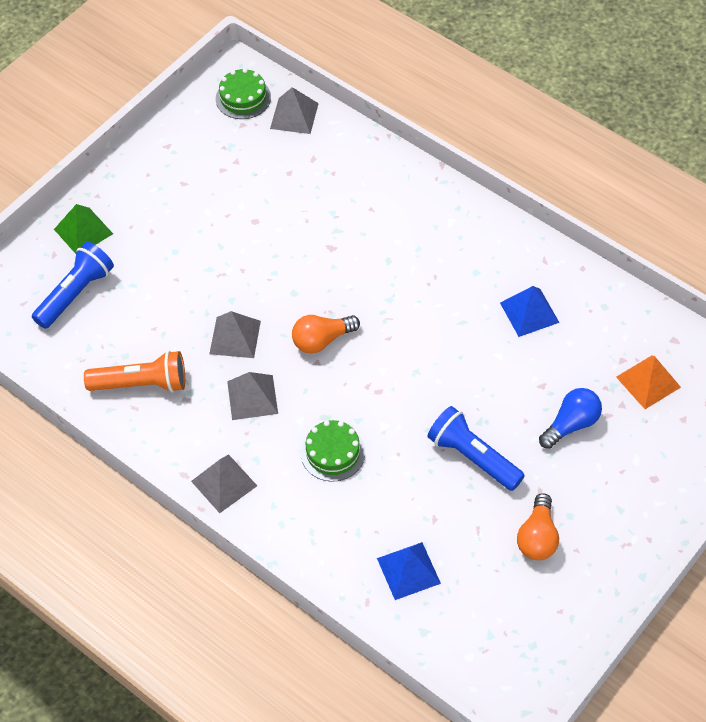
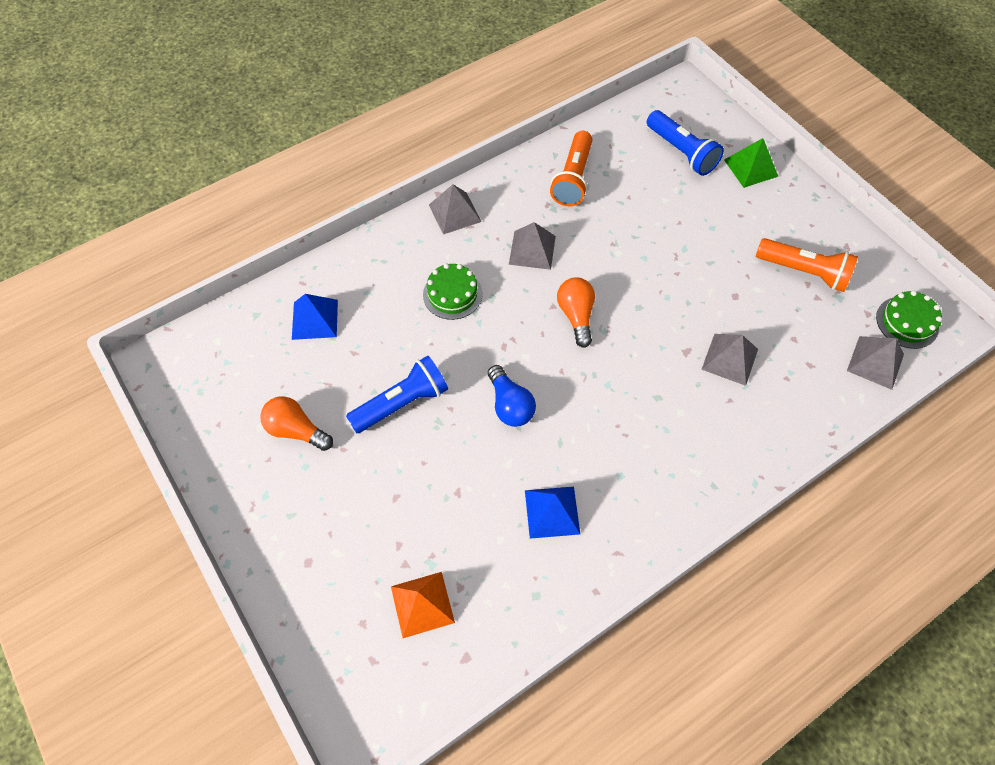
camera: 105 degrees right, 5 degrees up
grey pyramid [209,311,261,358] -> grey pyramid moved to [701,334,758,386]
blue light bulb [539,388,602,449] -> blue light bulb moved to [488,365,536,427]
none -> orange flashlight [756,238,858,292]

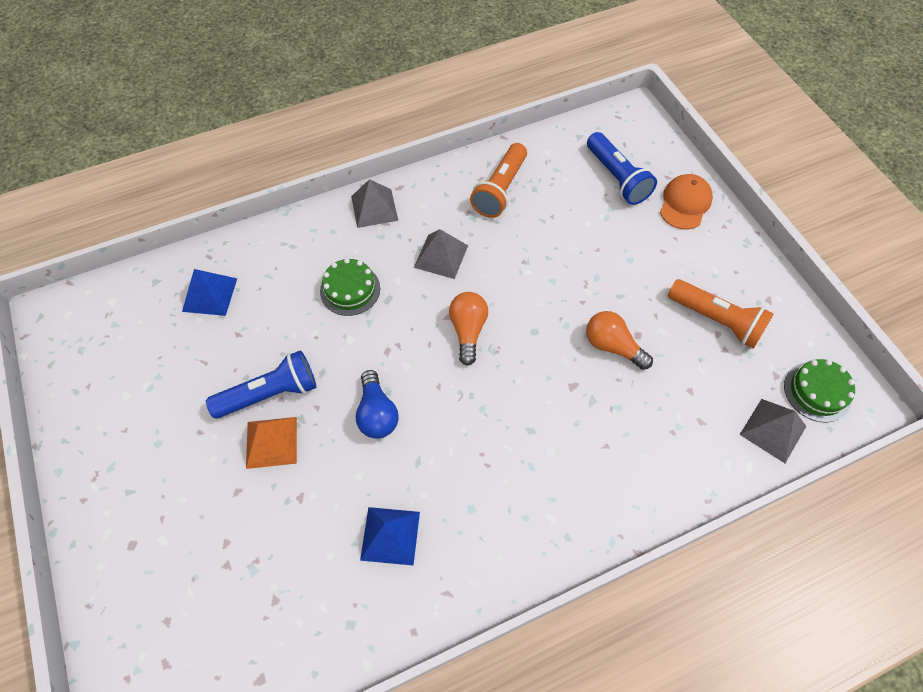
camera: 10 degrees right, 0 degrees up
orange light bulb [260,396,333,451] -> orange light bulb moved to [586,311,653,370]
orange pyramid [391,572,455,638] -> orange pyramid moved to [246,417,297,469]
grey pyramid [701,334,758,386] -> none
green pyramid [724,138,779,188] -> orange cap [660,174,713,229]

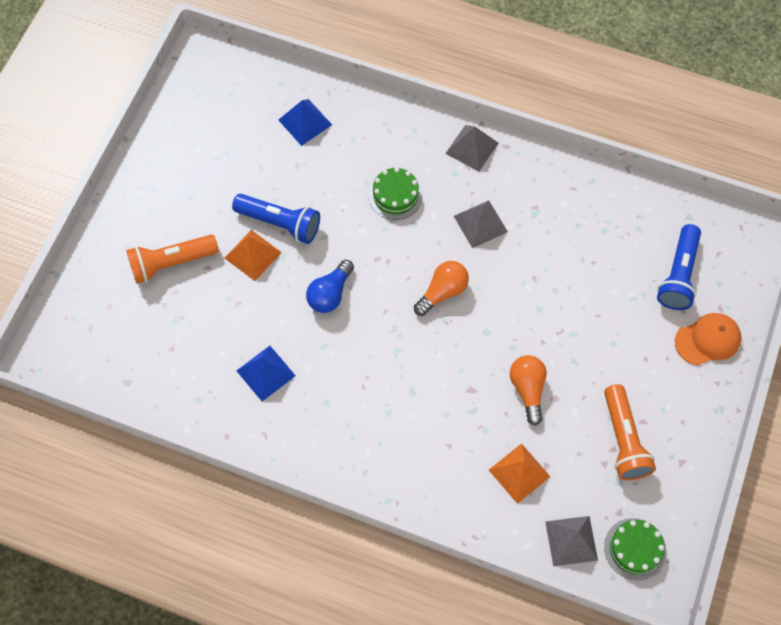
camera: 45 degrees right, 5 degrees up
orange flashlight [470,143,527,218] -> orange flashlight moved to [126,235,219,284]
none -> orange pyramid [489,443,551,504]

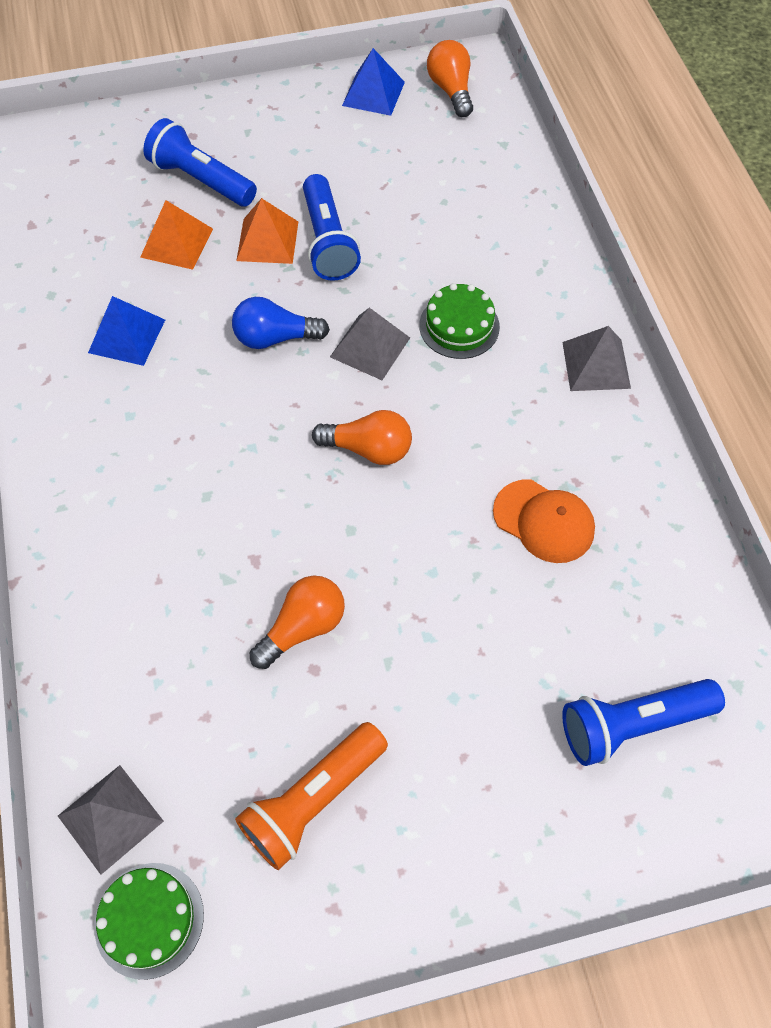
camera: 55 degrees right, 5 degrees down
orange flashlight [126,235,219,284] -> blue flashlight [143,118,257,207]
blue pyramid [279,99,332,146] -> blue pyramid moved to [342,48,405,116]
grey pyramid [454,200,508,248] -> grey pyramid moved to [330,307,410,380]
orange pyramid [489,443,551,504] -> orange pyramid moved to [140,200,213,270]
orange cap [675,313,741,365] -> orange cap moved to [493,479,595,563]
none -> orange light bulb [427,40,473,117]

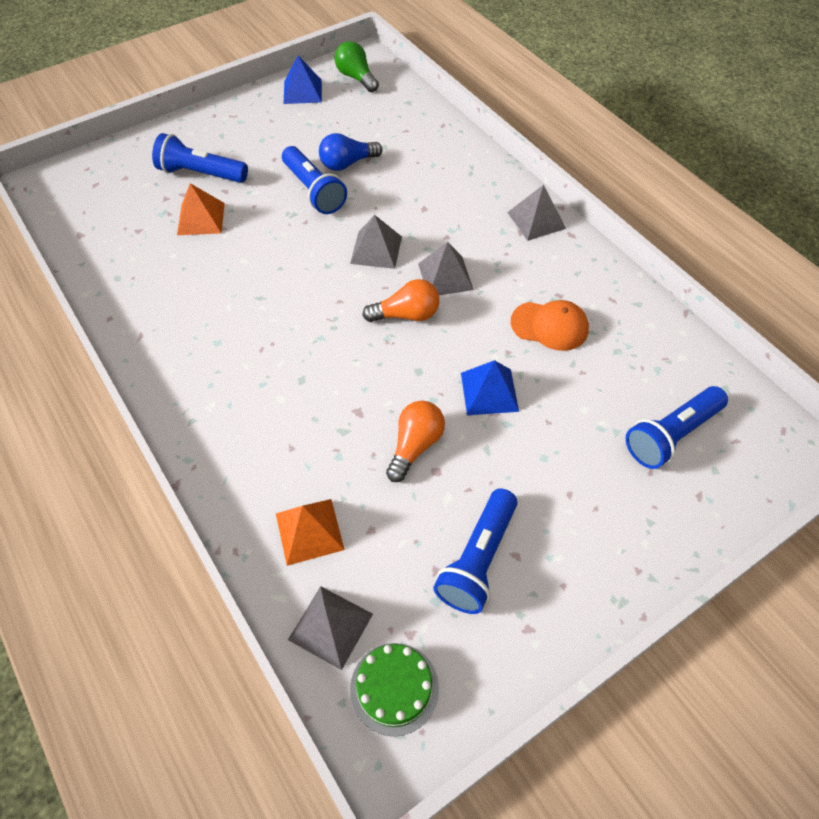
camera: 20 degrees left, 5 degrees down
blue pyramid [88,296,165,366] -> blue pyramid moved to [461,360,519,415]
blue light bulb [232,297,330,349] -> blue light bulb moved to [319,133,382,171]
orange flashlight [235,722,388,870] -> blue flashlight [433,489,517,614]
orange pyramid [236,198,298,264] -> orange pyramid moved to [276,499,345,566]
green cake [419,283,500,359] -> none
orange light bulb [427,40,473,117] -> green light bulb [335,41,379,92]
none -> grey pyramid [418,242,474,295]

